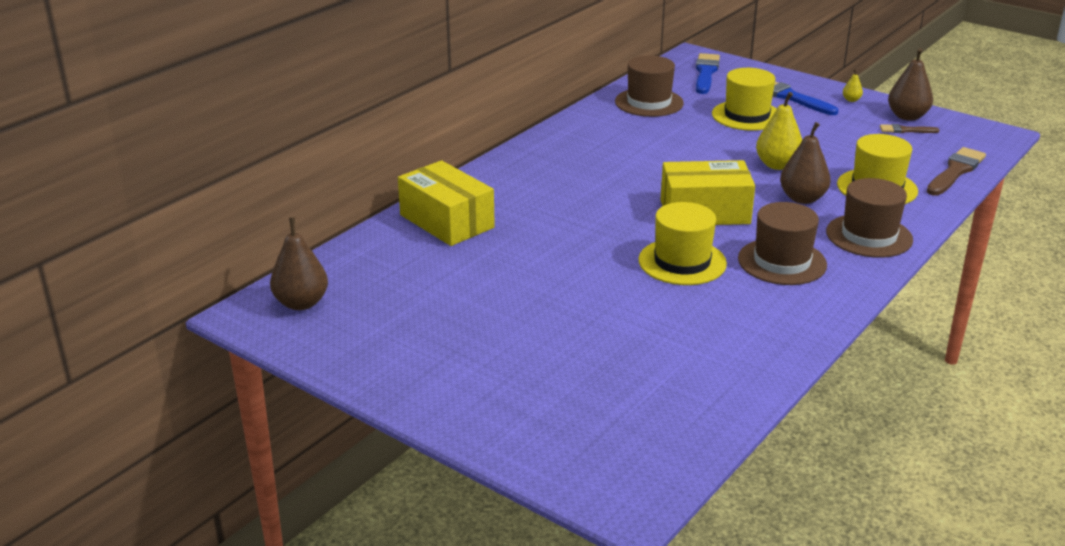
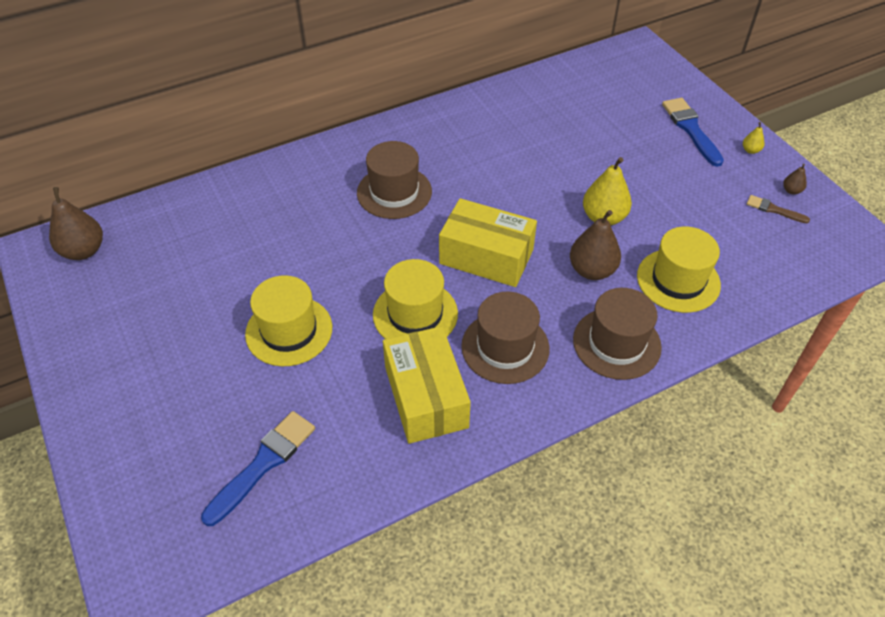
camera: 25 degrees right, 20 degrees up
yellow box [398,160,495,246] -> yellow box moved to [383,326,471,444]
brown hat [615,55,684,117] -> brown hat moved to [357,141,432,219]
blue brush [696,53,720,94] -> blue brush moved to [201,411,315,526]
yellow hat [712,68,777,131] -> yellow hat moved to [245,275,332,366]
brown pear [888,48,933,121] -> brown pear [783,164,807,195], size x0.47
brown brush [927,147,986,196] -> none

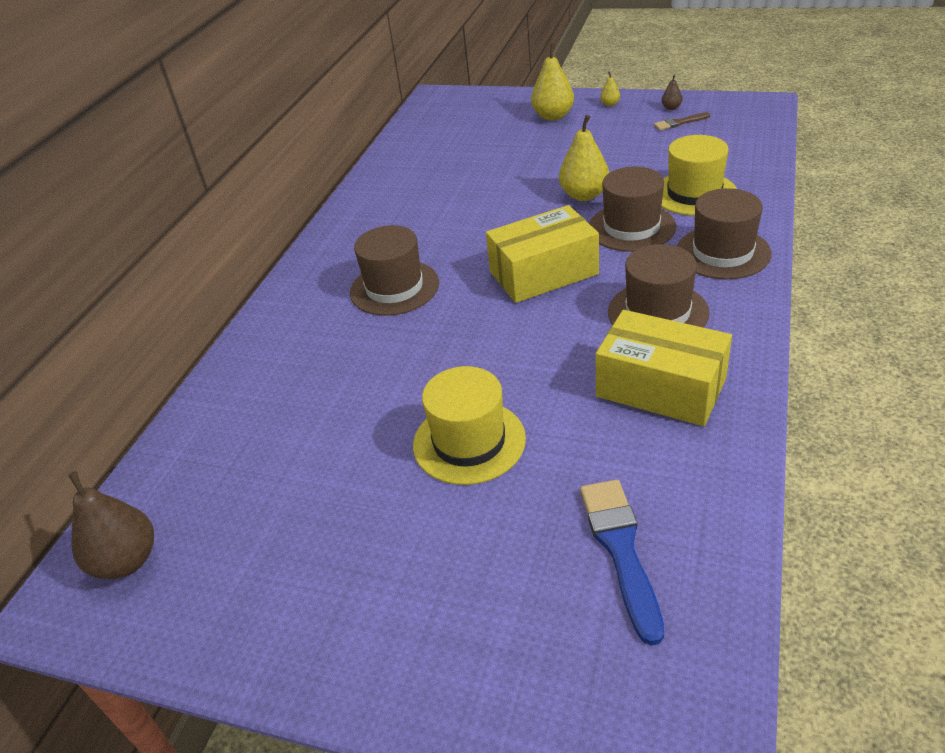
camera: 40 degrees left, 10 degrees down
yellow hat [373,259,458,339] -> none
brown pear [570,210,621,280] -> brown hat [589,167,676,252]
blue brush [662,98,724,167] -> yellow pear [531,43,574,121]

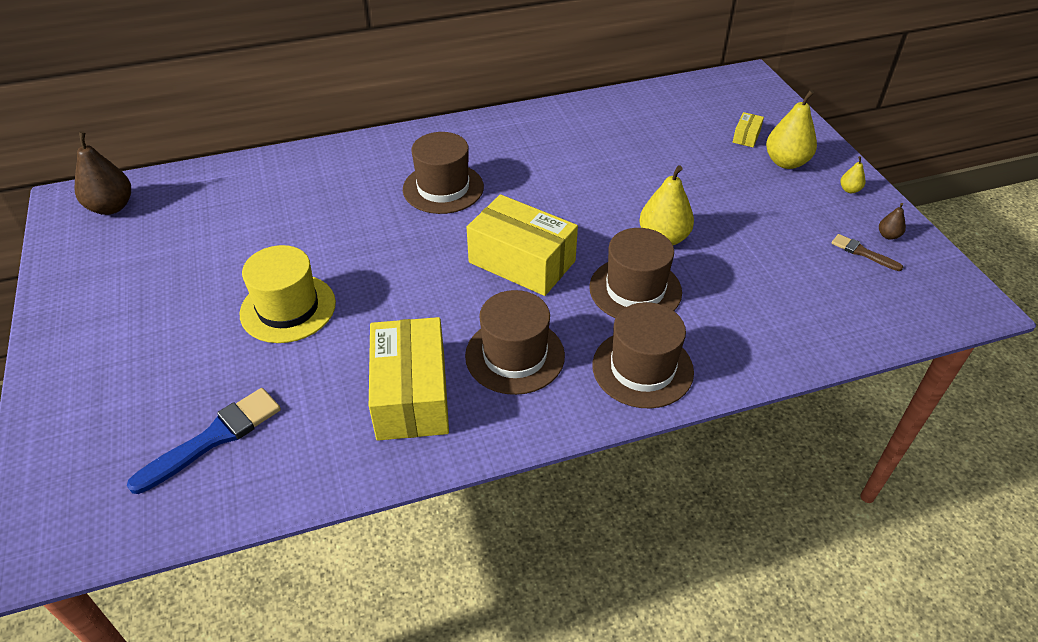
camera: 50 degrees right, 5 degrees up
yellow hat [661,135,737,216] -> none
none -> yellow box [733,112,764,147]

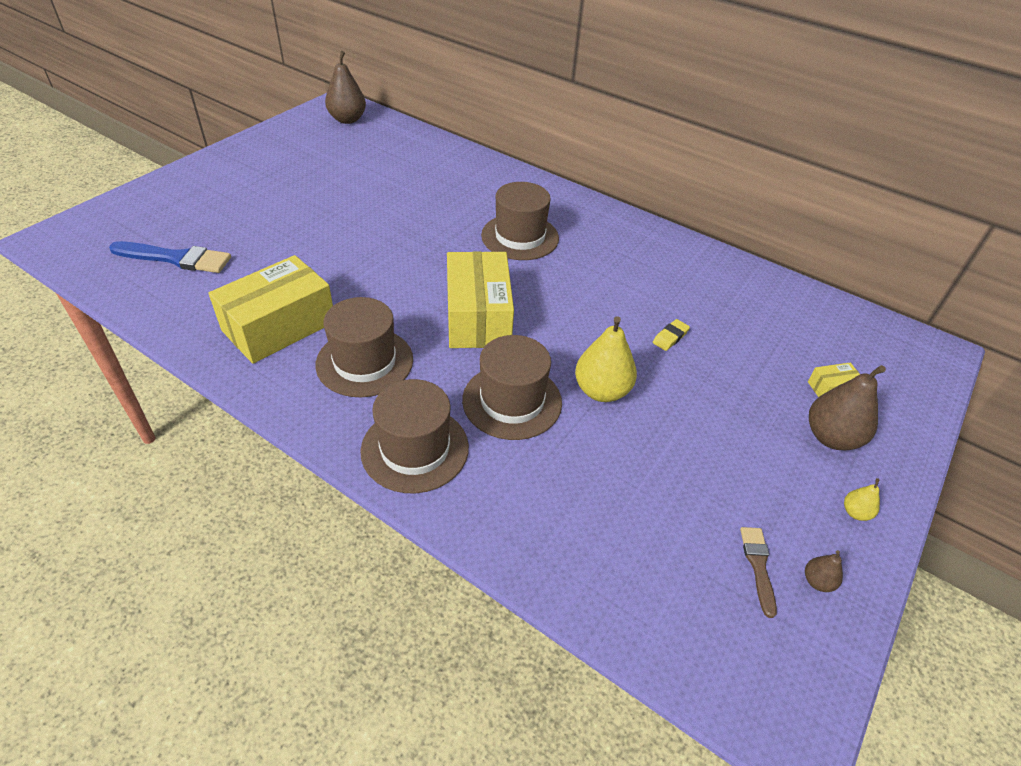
camera: 50 degrees right, 0 degrees up
yellow hat [239,245,336,343] -> none
yellow pear [766,90,817,169] -> brown pear [809,365,886,450]
none -> yellow eraser [653,319,690,351]

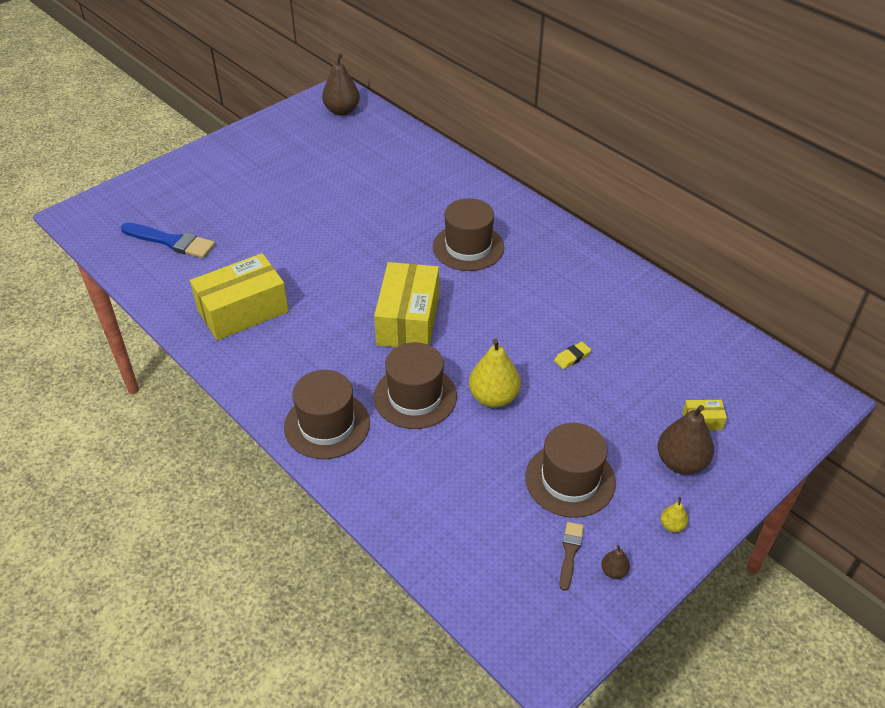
camera: 15 degrees right, 0 degrees up
brown hat [315,297,413,397] -> brown hat moved to [525,423,616,518]

